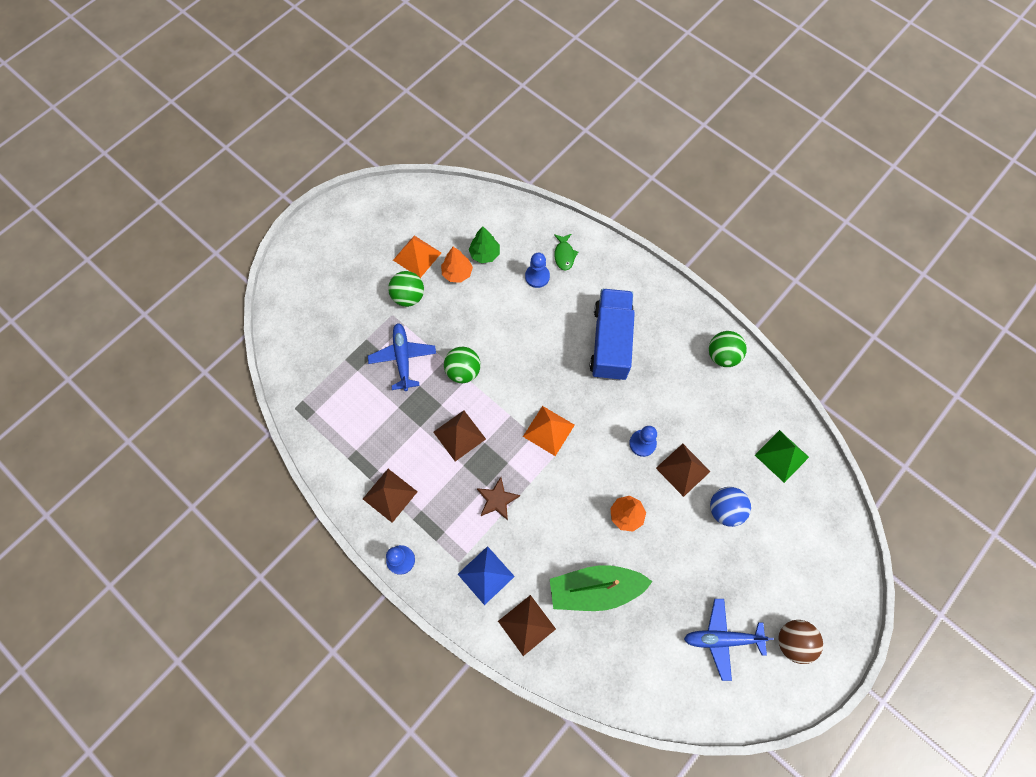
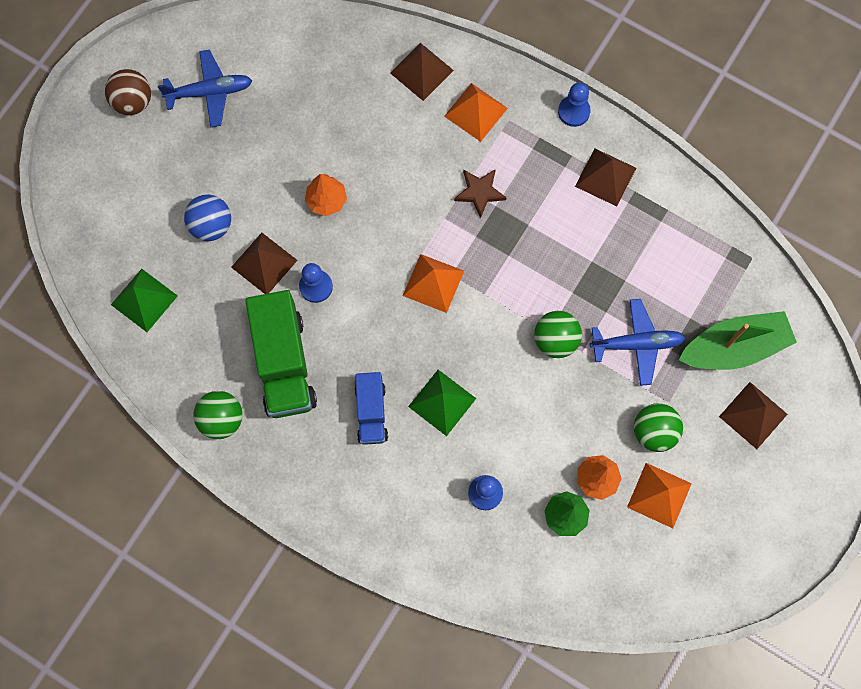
camera: 170 degrees right, 5 degrees up
blue plane [368,323,436,391] -> blue plane turned 75 degrees counterclockwise [590,299,685,386]
brown pyramid [433,410,486,461] -> brown pyramid moved to [719,382,788,449]
blue pyramid [458,546,515,605] -> orange pyramid [444,83,508,142]
green boat [550,565,653,611] -> green boat moved to [679,311,797,370]
green fish [554,234,578,271] -> none
blue truck [590,289,635,381] -> blue truck [355,372,388,445], size x0.58
none -> green truck [245,290,317,418]
none -> green pyramid [408,370,476,436]

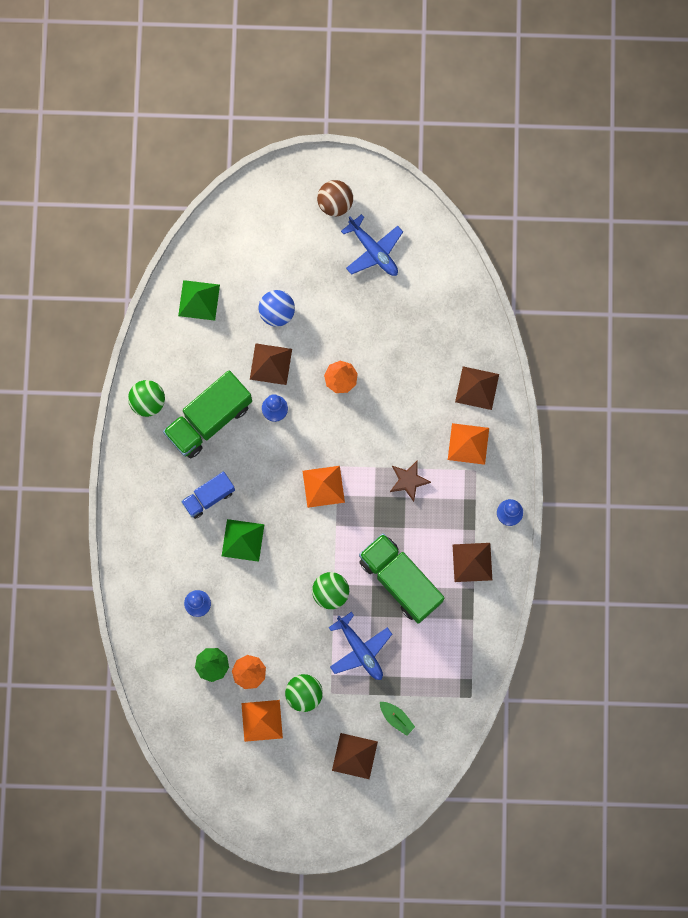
camera: 60 degrees right, 5 degrees up
green boat [679,311,797,370] -> green boat [380,702,415,736], size x0.46
none -> green truck [359,533,445,624]

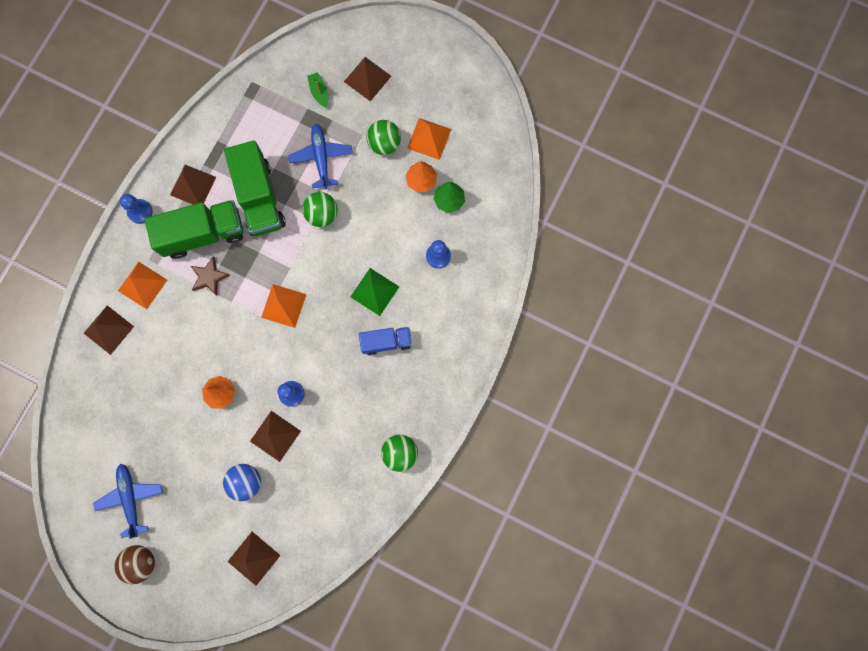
camera: 155 degrees left, 0 degrees up
green truck [163,370,252,458] -> green truck moved to [144,200,243,259]
green pyramid [178,280,220,321] -> none
none -> brown pyramid [227,532,281,586]

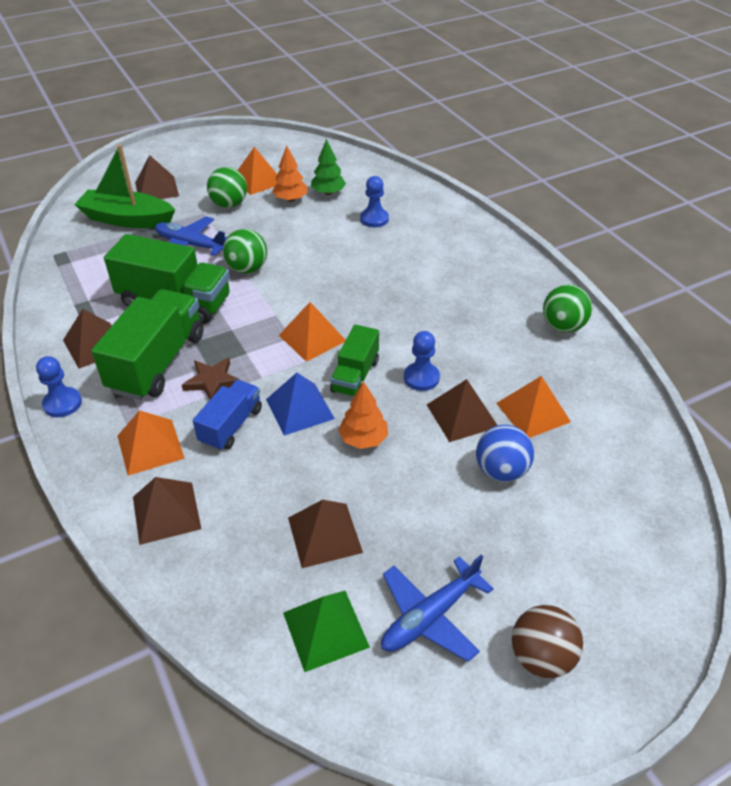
camera: 55 degrees left, 35 degrees down
blue plane [93,464,163,539] -> blue plane turned 60 degrees counterclockwise [381,555,494,662]
brown pyramid [227,532,281,586] -> brown pyramid moved to [288,499,363,568]
green boat [307,72,328,107] -> green boat [74,144,175,228], size x2.18
green pyramid [350,268,399,316] -> green pyramid moved to [283,591,370,672]
blue truck [359,327,412,355] -> blue truck moved to [193,380,262,451]
none -> blue pyramid [266,373,335,436]
none -> green truck [330,325,379,397]
none -> orange pyramid [496,376,571,438]

